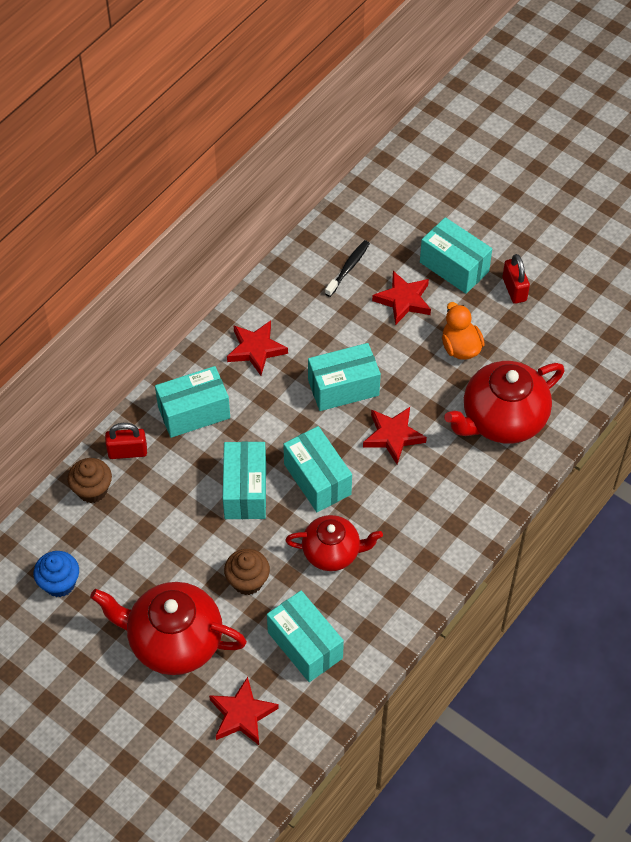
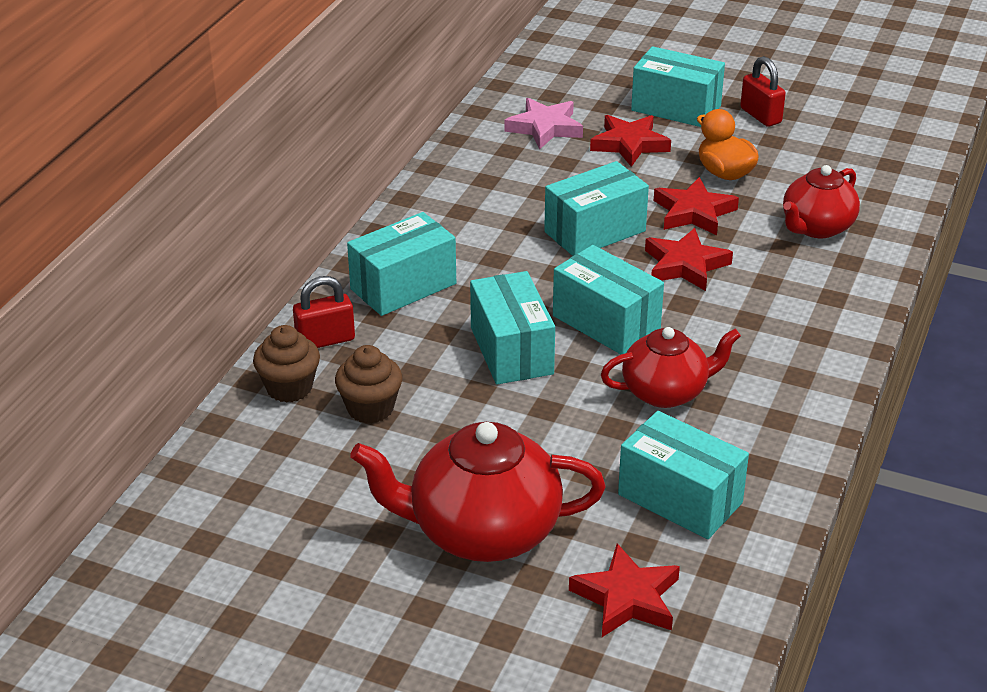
camera: 15 degrees left, 20 degrees down
blue cupcake [34,551,79,597] -> none
brown cupcake [224,549,270,595] -> brown cupcake moved to [335,345,403,424]
red star [227,320,288,376] -> red star moved to [654,177,739,235]
black toothbrush [325,240,370,297] -> pink star [504,98,583,149]
red teapot [444,361,564,444] -> red teapot [783,165,860,238], size x0.63

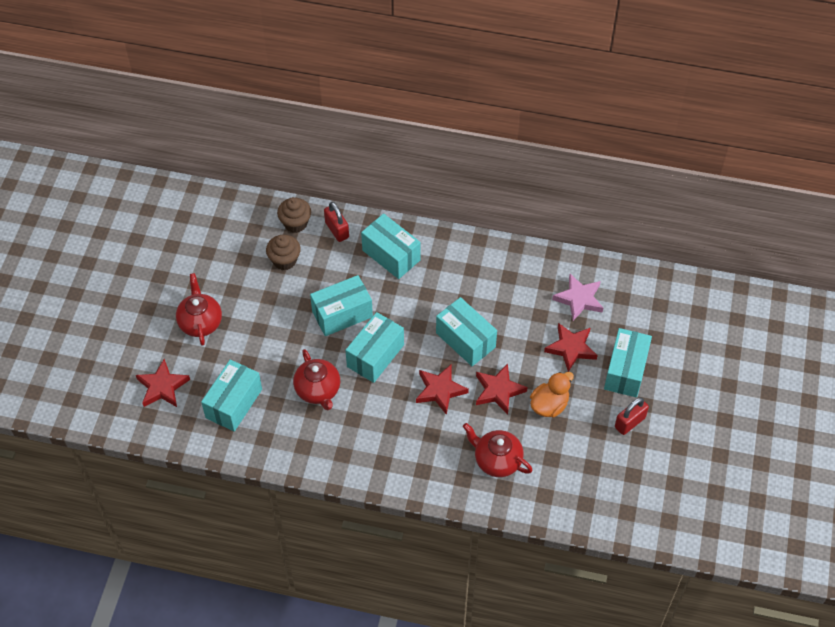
camera: 80 degrees right, 20 degrees up
red teapot [350,422,606,562] -> red teapot [176,273,222,346], size x0.63

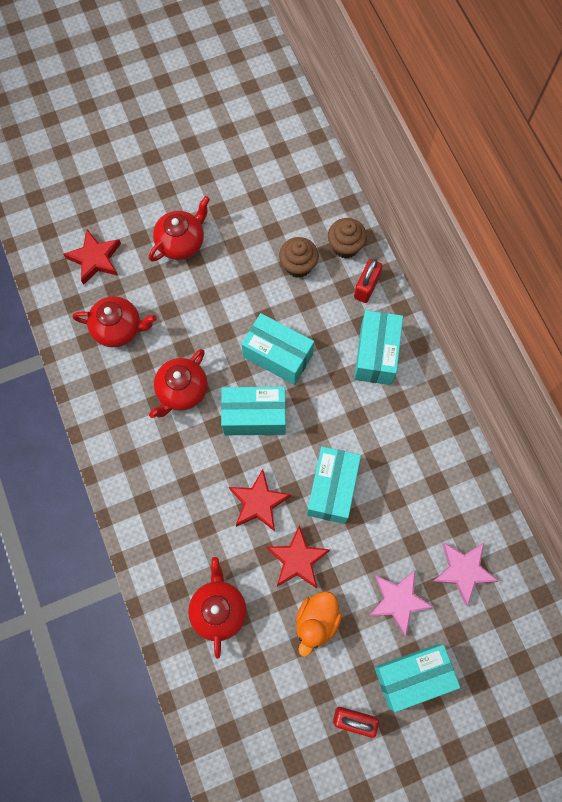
camera: 55 degrees right, 15 degrees up
turquoise box [201,360,262,432] -> red teapot [72,296,157,347]
orange duck [530,372,574,417] -> orange duck turned 105 degrees clockwise [296,591,342,657]
red star [544,323,598,372] -> pink star [369,570,433,636]

